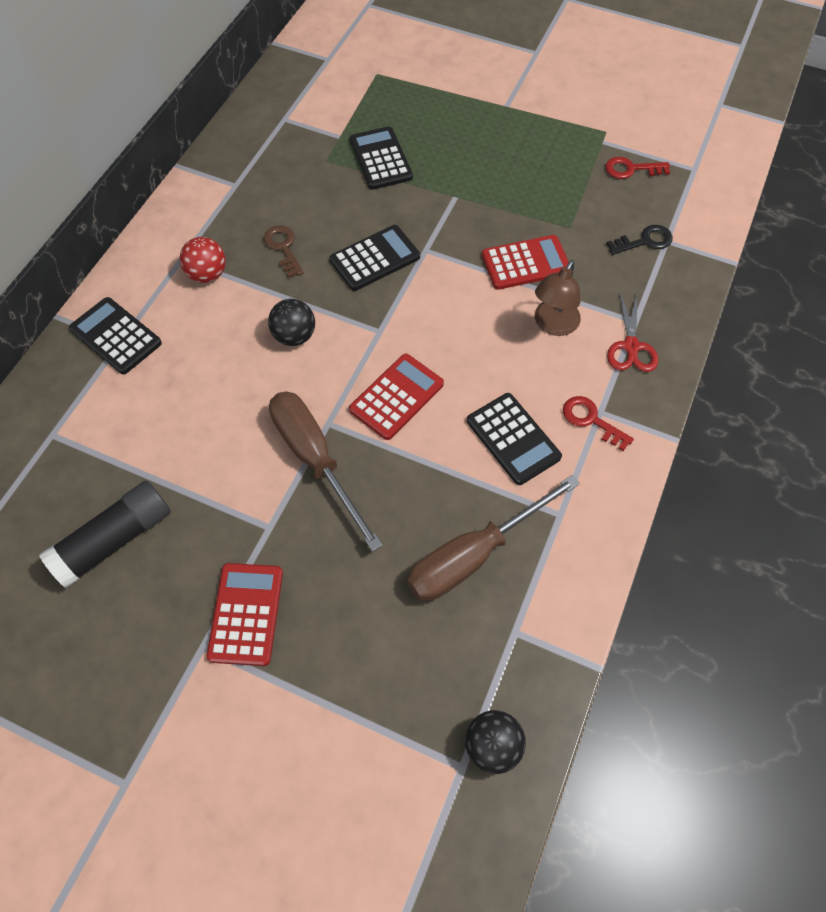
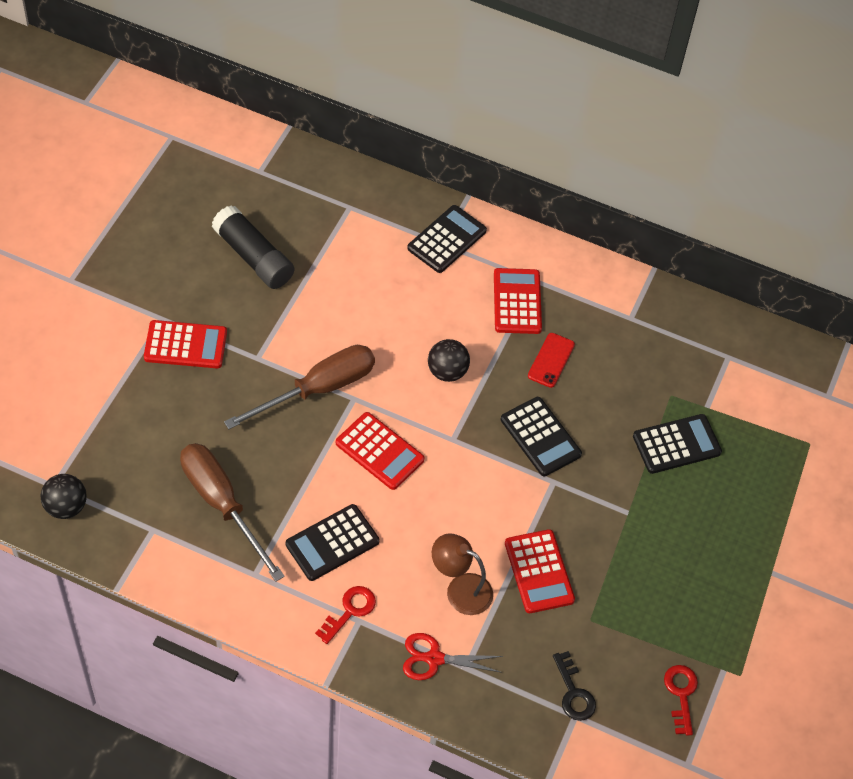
camera: 85 degrees right, 5 degrees down
red ball [180,237,226,283] -> red calculator [494,268,542,334]
brown key [264,225,303,278] -> red phone [528,333,575,388]

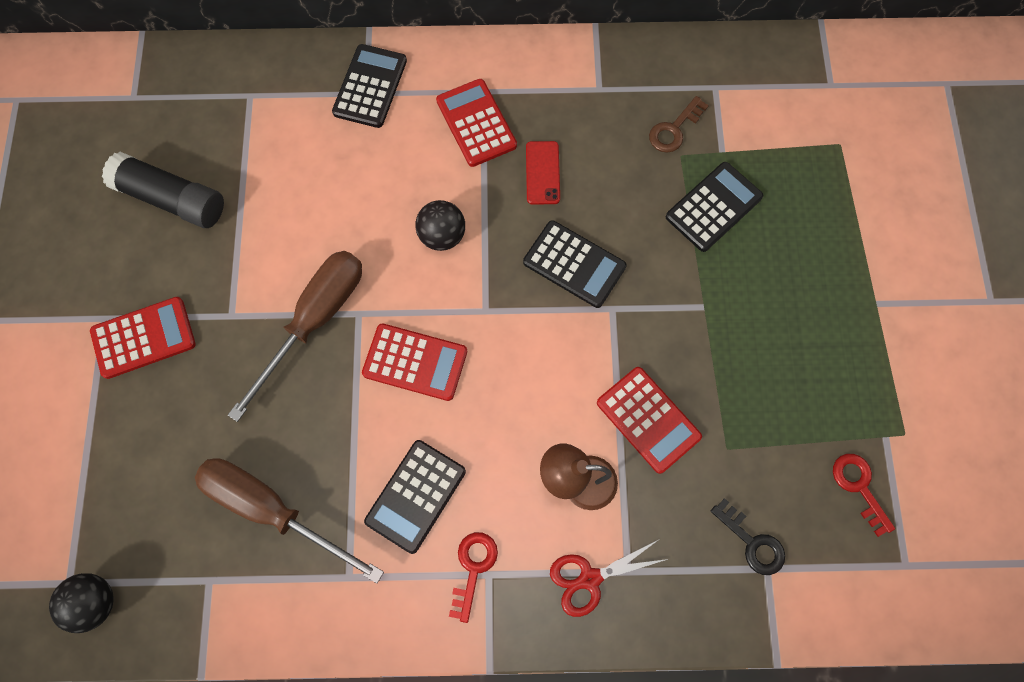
camera: 20 degrees left, 15 degrees up
none -> brown key [649,96,709,153]

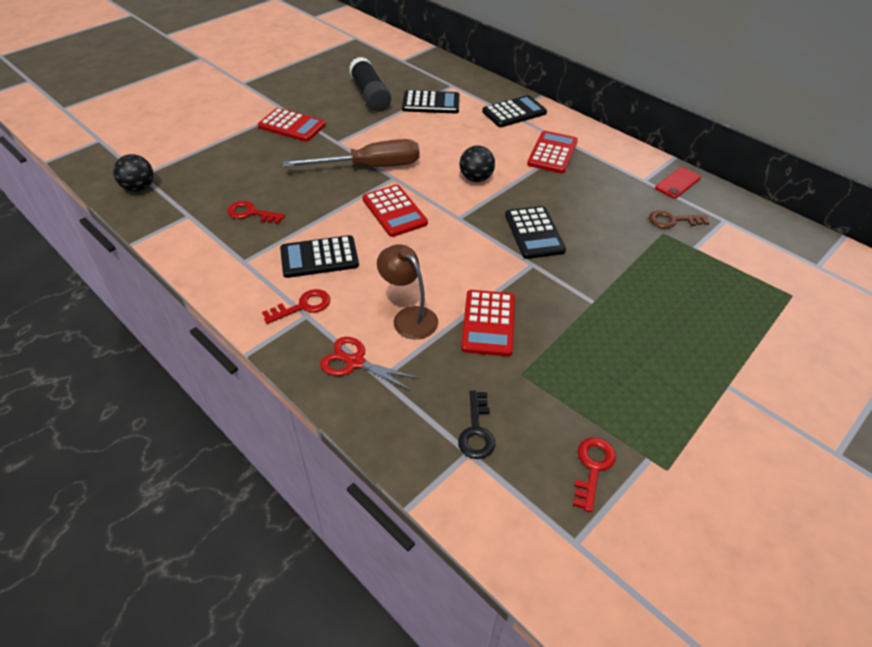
camera: 45 degrees right, 25 degrees down
brown screwdriver [195,458,384,583] -> red key [227,201,285,224]
red phone [526,141,560,204] -> red phone moved to [655,167,701,198]
black calculator [666,162,763,252] -> black calculator moved to [402,90,460,113]

